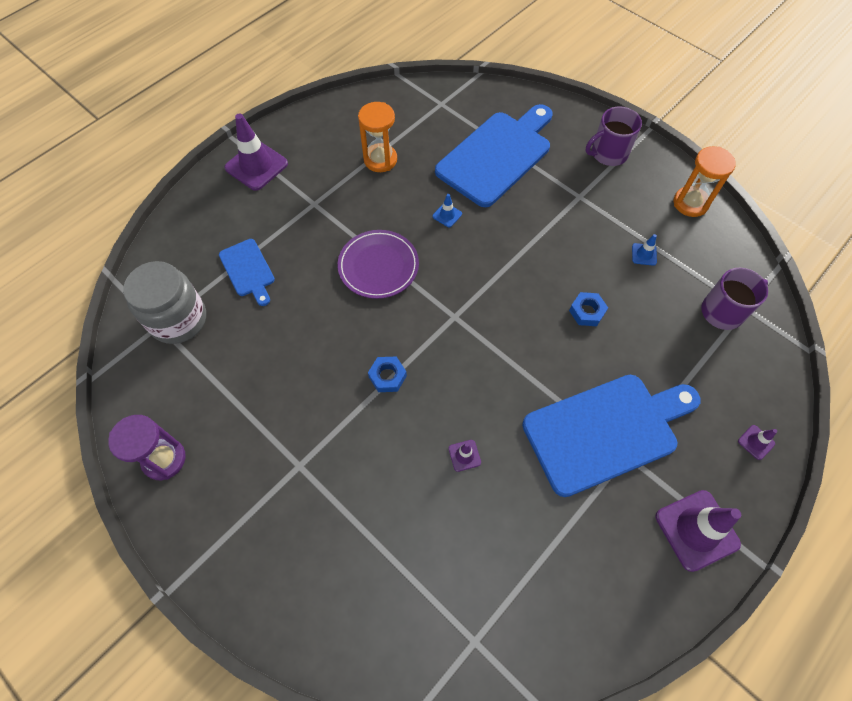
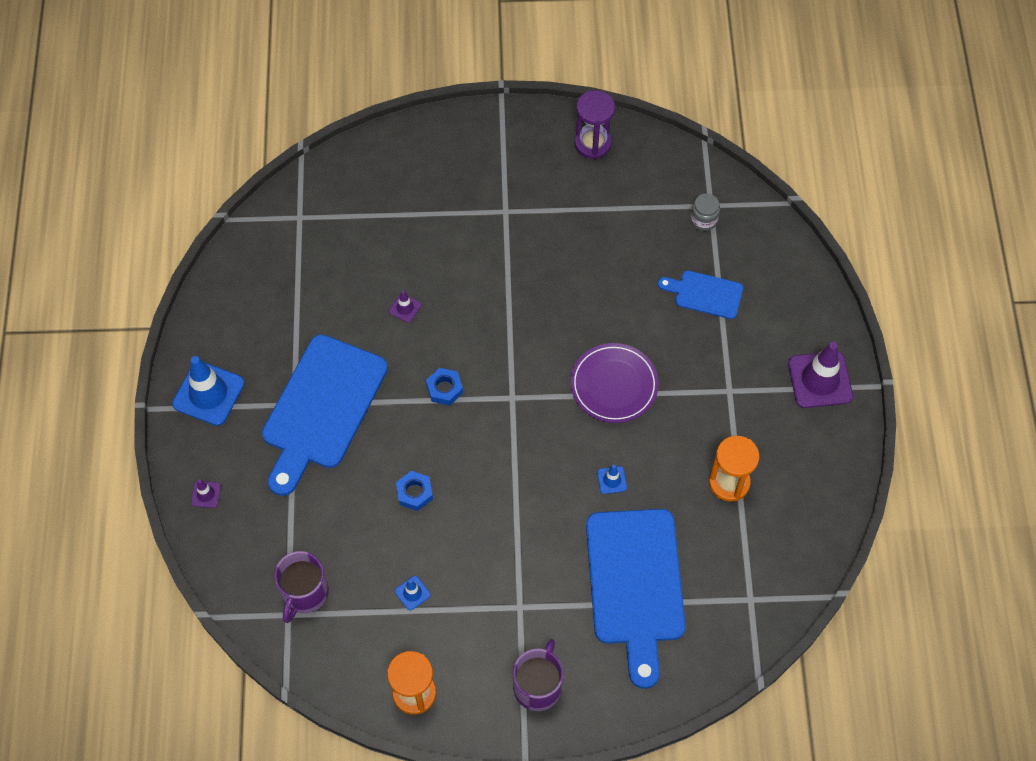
camera: 135 degrees right, 0 degrees up
grey jar [123,261,206,344] -> grey jar [690,193,720,231], size x0.47
blue nut [368,357,407,392] -> blue nut moved to [426,368,463,406]
purple traffic cone [656,490,741,572] -> blue traffic cone [172,356,245,426]

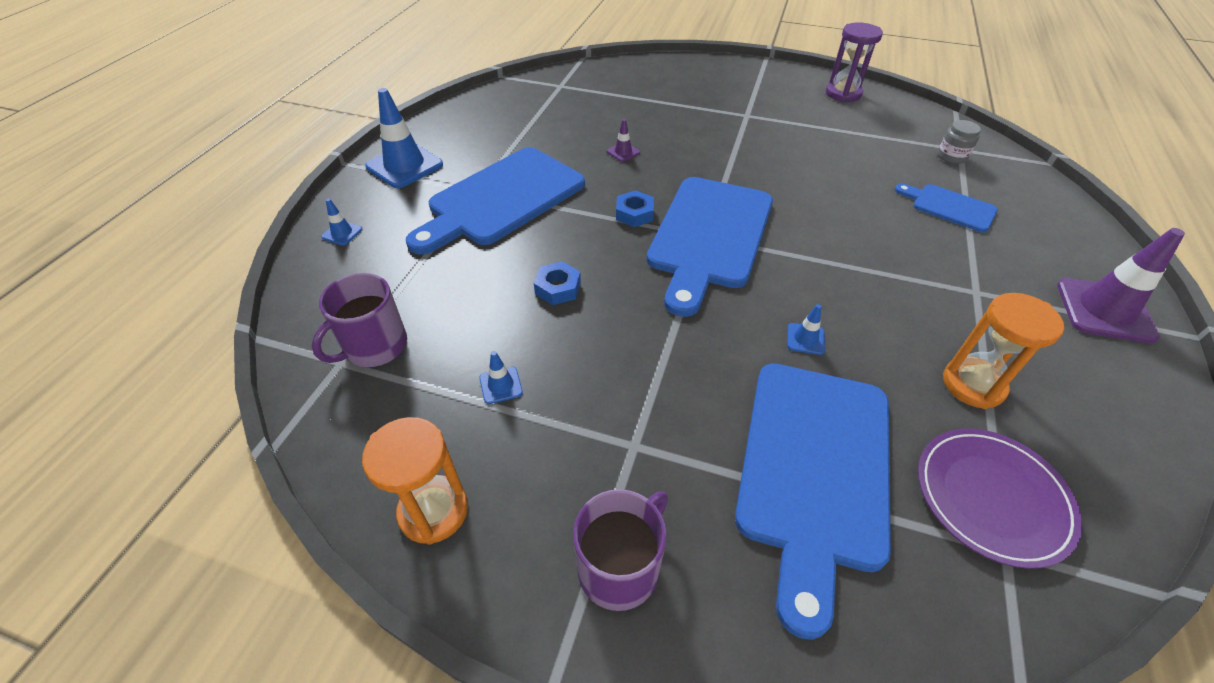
camera: 20 degrees right, 15 degrees down
purple traffic cone [191,479,221,508] -> blue traffic cone [321,199,363,246]
purple plate [570,343,659,423] -> purple plate moved to [918,429,1082,569]
none -> blue cutting board [646,177,773,317]

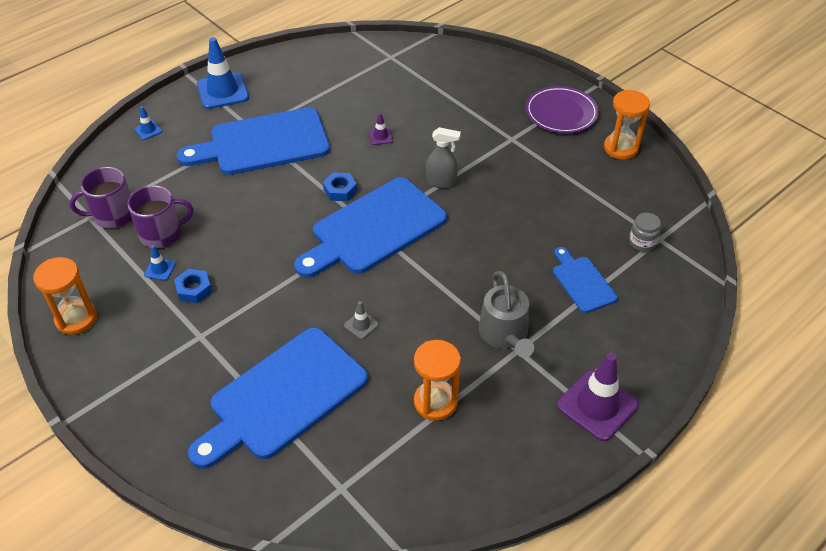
camera: 30 degrees right, 0 degrees up
blue nut [534,261,581,305] -> blue nut moved to [174,269,212,303]
purple mug [573,489,668,611] -> purple mug moved to [128,185,193,248]
blue traffic cone [787,304,825,355] -> grey traffic cone [344,301,379,339]
purple hourglass [826,22,883,102] -> orange hourglass [604,90,650,160]
purple plate [918,429,1082,569] -> purple plate moved to [525,86,599,133]
none -> grey spray bottle [426,127,461,188]
none -> grey watering can [478,271,534,358]

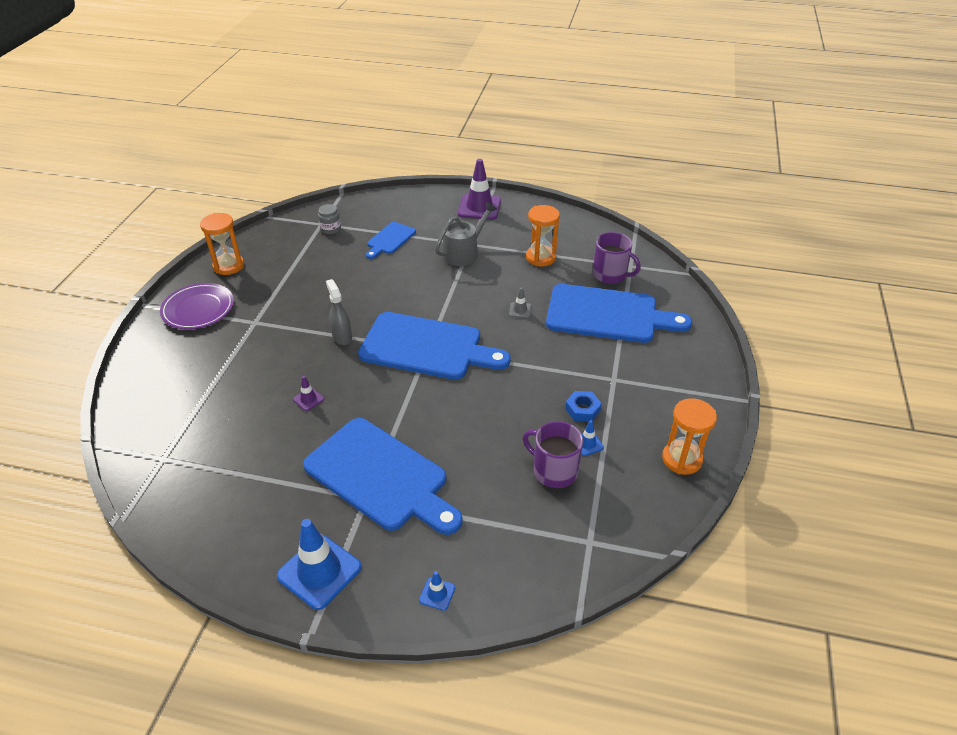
camera: 125 degrees left, 5 degrees down
purple mug [70,167,132,228] -> purple mug moved to [593,232,641,284]
blue nut [323,173,357,201] -> none

